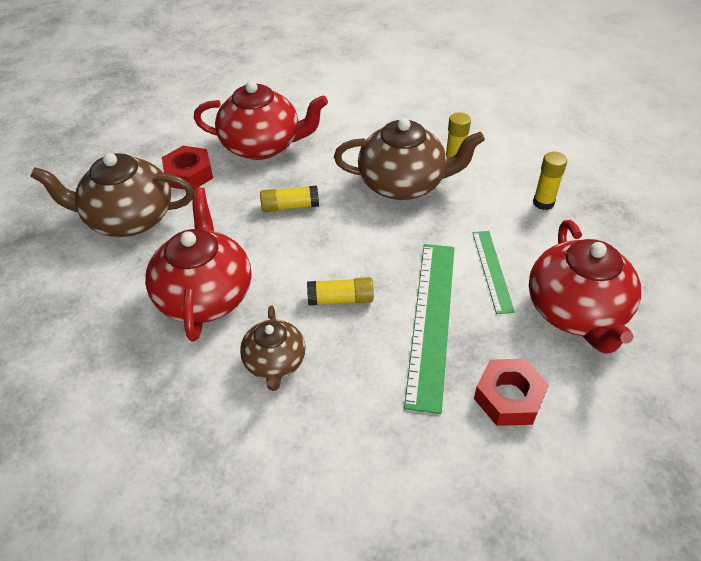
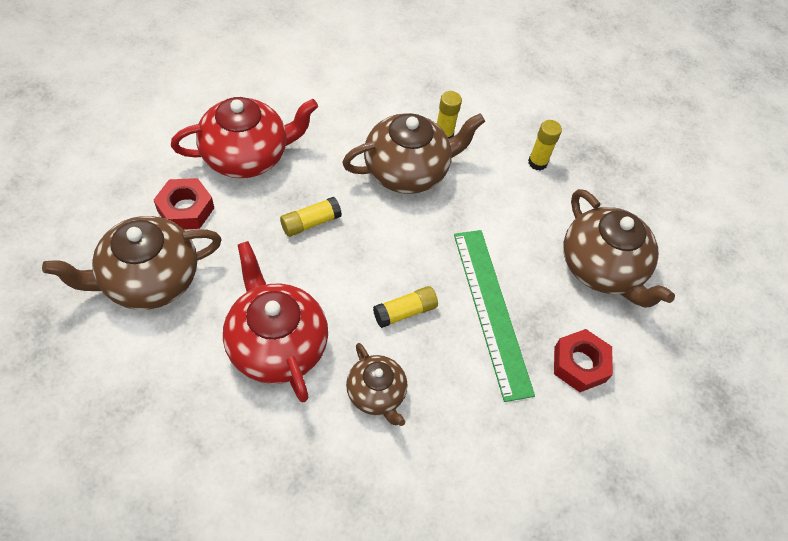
camera: 30 degrees left, 10 degrees up
green ruler [472,231,515,314] -> none
red teapot [529,220,641,354] -> brown teapot [563,189,675,308]

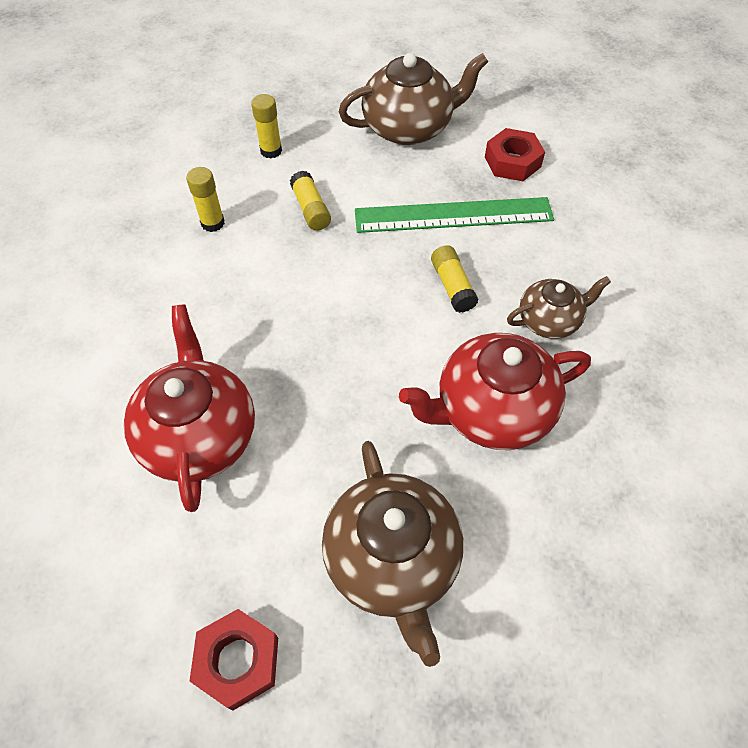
camera: 75 degrees left, 0 degrees up
red nut [154,178,214,230] -> red nut moved to [190,609,278,711]
yellow glue stick [280,197,342,237] -> yellow glue stick moved to [290,170,331,231]
brown teapot [342,113,485,194] -> none

